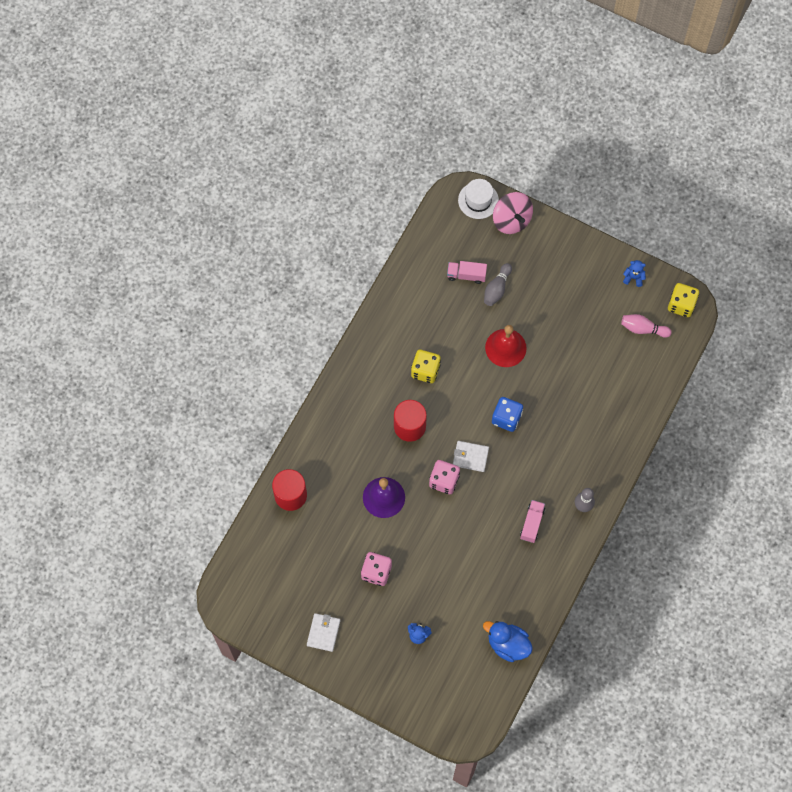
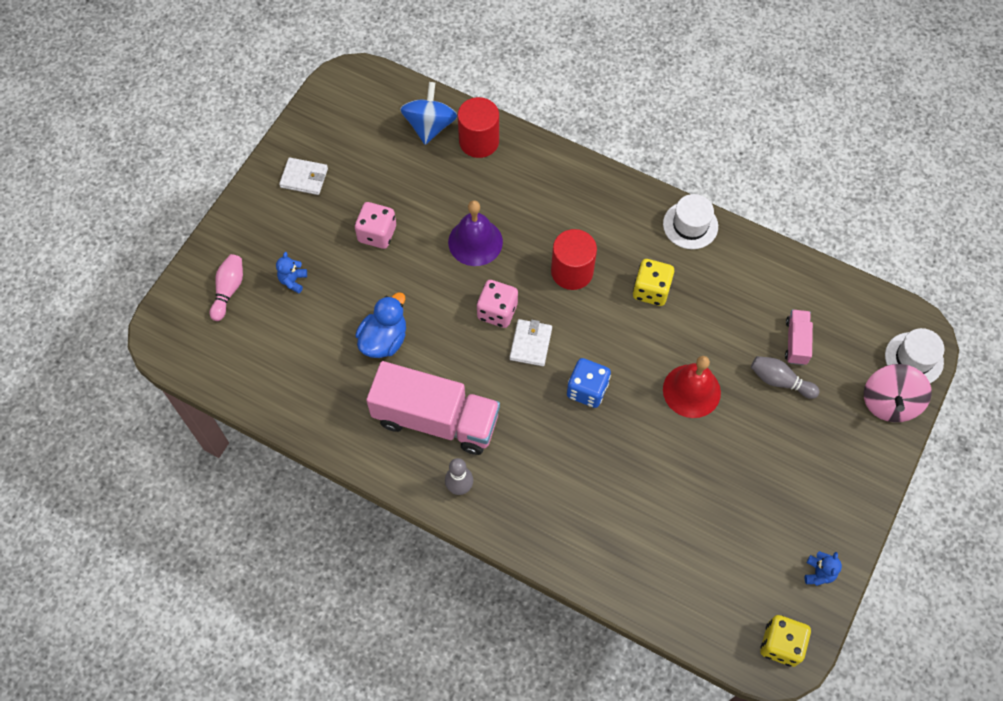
camera: 90 degrees right, 5 degrees down
blue duck [483,621,533,662] -> blue duck moved to [355,292,406,358]
pink spinning top [493,192,533,234] -> pink spinning top turned 45 degrees counterclockwise [864,364,932,422]
pink truck [520,500,545,543] -> pink truck [366,361,500,455], size x2.20
pink bowling pin [621,314,672,338] -> pink bowling pin moved to [210,254,243,321]
none -> blue spinning top [400,82,457,145]
none -> white hat [663,194,718,249]

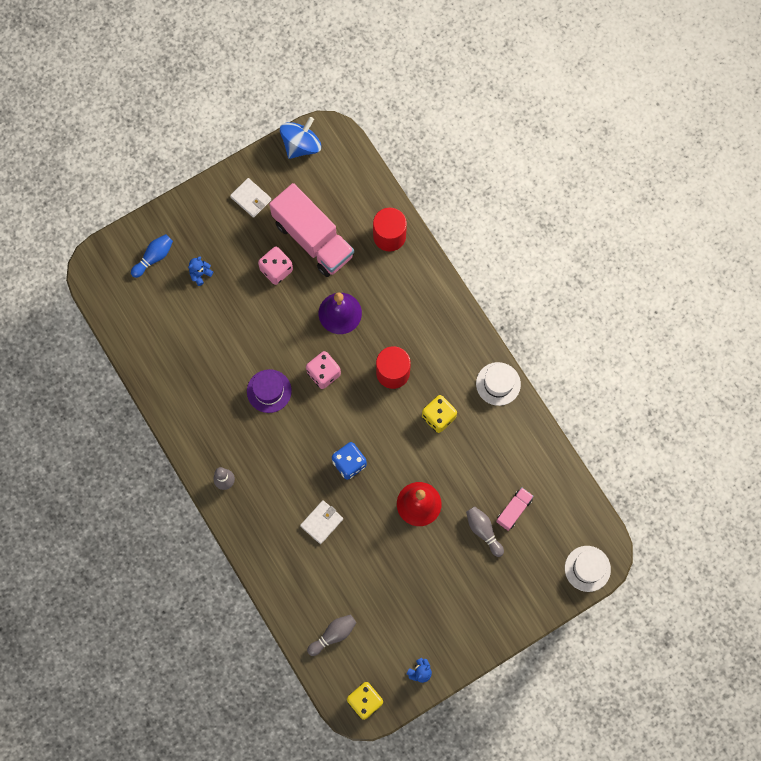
camera: 30 degrees right, 10 degrees up
pink bowling pin [210,254,243,321] -> blue bowling pin [131,234,173,278]
blue duck [355,292,406,358] -> none
pink truck [366,361,500,455] -> pink truck moved to [269,183,354,277]
blue spinning top [400,82,457,145] -> blue spinning top moved to [280,117,321,159]
white wallet [510,319,552,366] -> white wallet moved to [300,500,343,544]
pink spinning top [864,364,932,422] -> none
none -> purple hat [247,369,292,413]
none -> grey bowling pin [307,615,356,656]

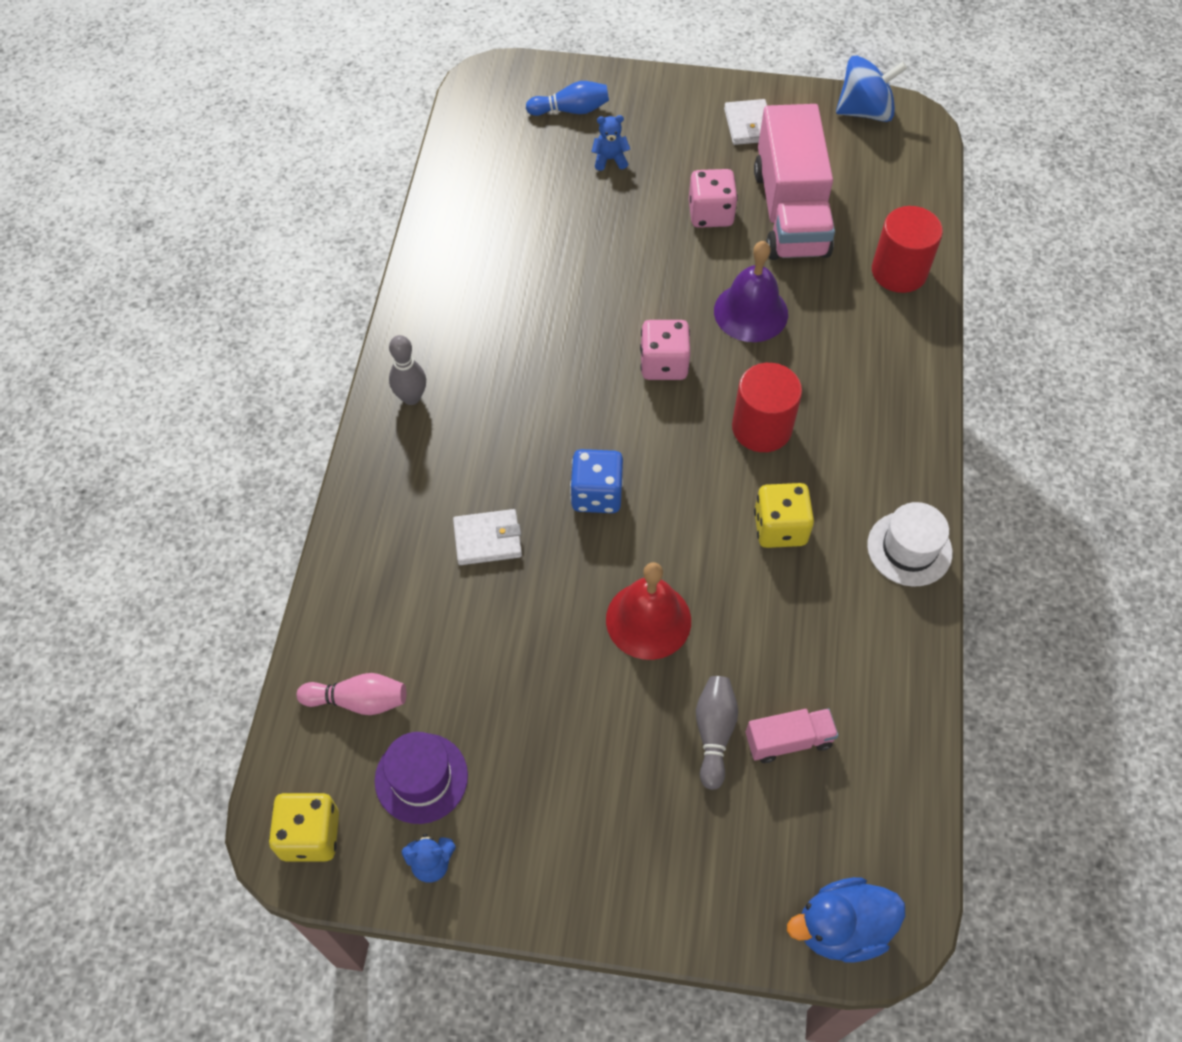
camera: 40 degrees right, 15 degrees down
purple hat [247,369,292,413] -> purple hat moved to [375,732,468,824]
grey bowling pin [307,615,356,656] -> pink bowling pin [297,673,406,715]
white hat [565,546,611,592] -> blue duck [787,877,905,963]

